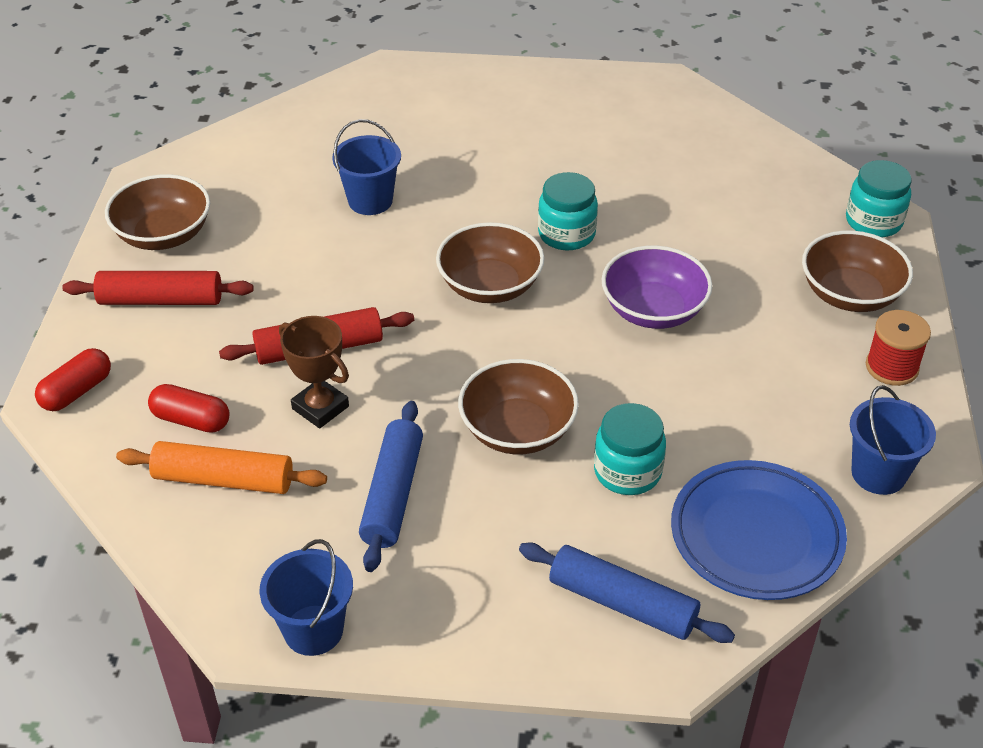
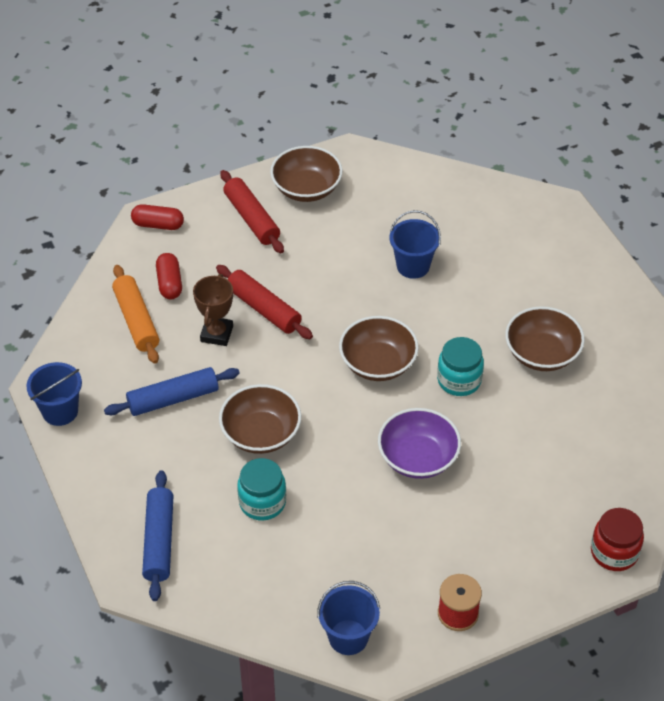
camera: 60 degrees right, 5 degrees up
blue plate [671,460,847,600] -> none
brown bowl [802,231,913,312] -> brown bowl moved to [505,306,585,371]
turquoise jar [846,160,912,237] -> red jar [591,508,644,571]

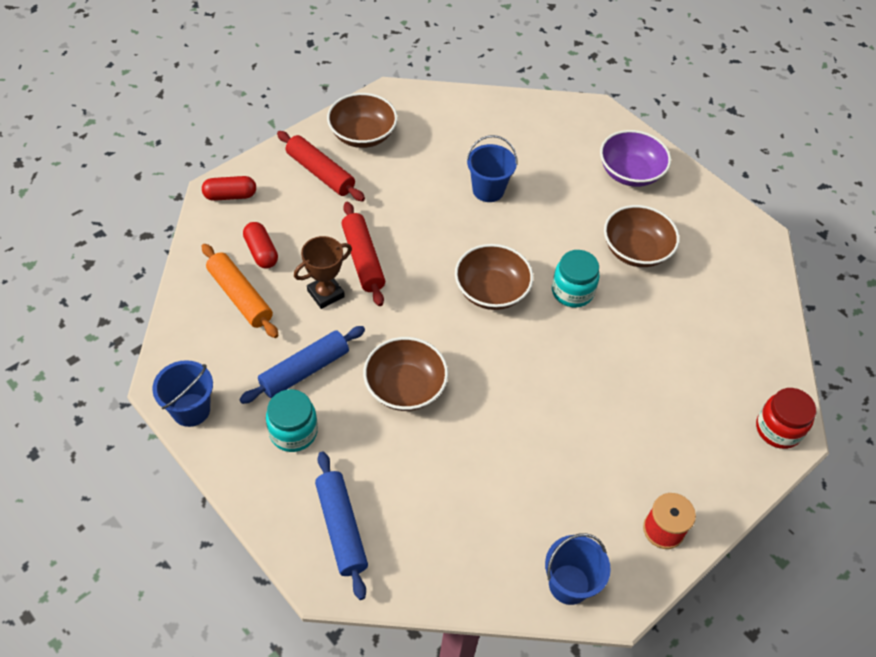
camera: 20 degrees left, 5 degrees up
brown trophy [193,274,233,346] -> brown trophy turned 60 degrees clockwise [294,236,352,309]
red rolling pin [216,265,313,339] -> red rolling pin turned 45 degrees clockwise [342,201,385,306]
turquoise jar [237,458,286,521] -> turquoise jar moved to [266,389,318,452]
purple bowl [378,408,461,479] -> purple bowl moved to [600,130,671,187]

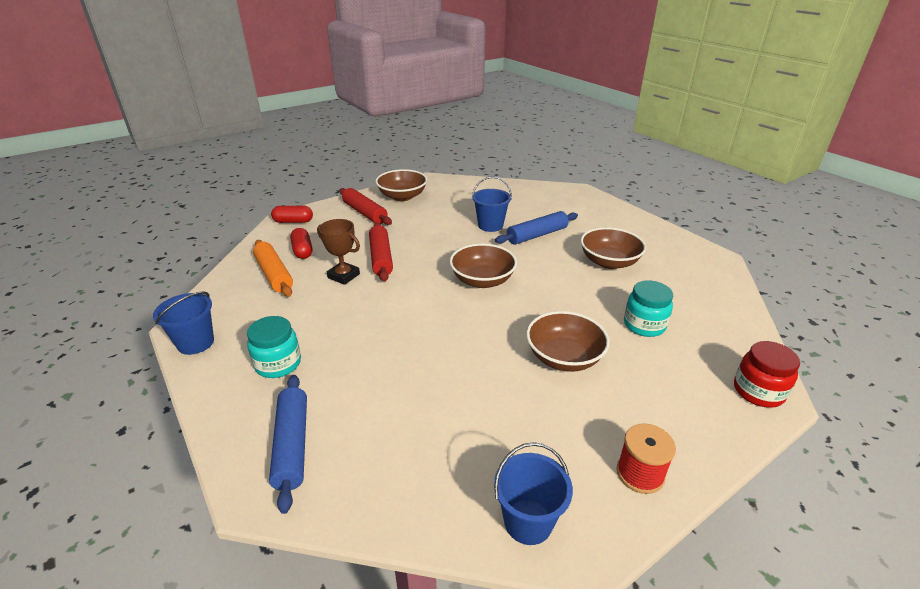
camera: 10 degrees right, 20 degrees down
blue rolling pin [239,326,365,404] -> blue rolling pin moved to [495,211,578,245]
brown trophy [294,236,352,309] -> brown trophy turned 60 degrees clockwise [317,219,360,285]
brown bowl [363,337,448,411] -> brown bowl moved to [526,311,610,372]
turquoise jar [552,250,600,308] -> turquoise jar moved to [624,280,673,337]
purple bowl [600,130,671,187] -> none

